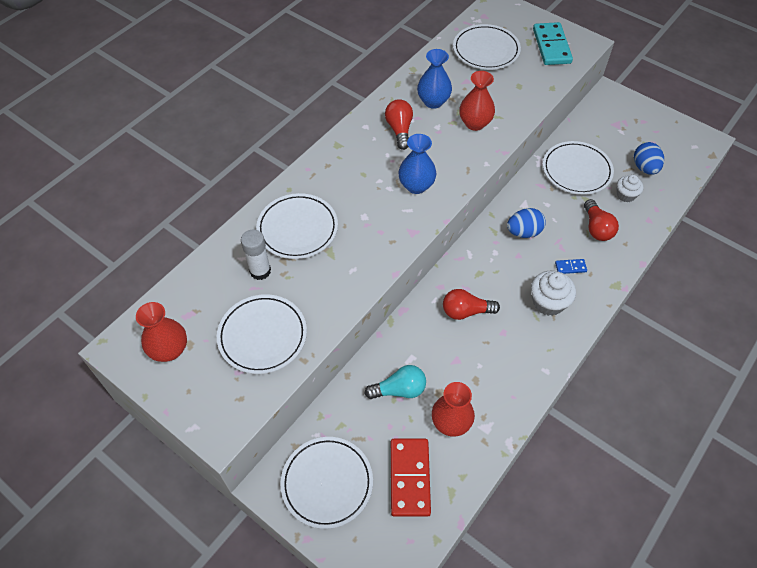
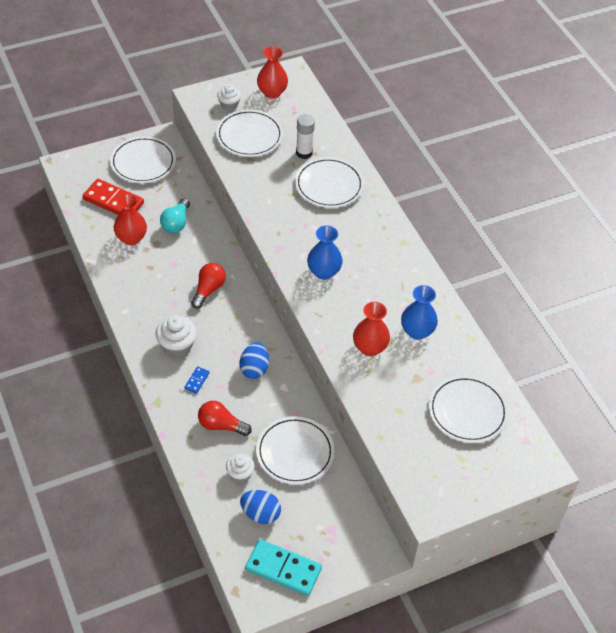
camera: 115 degrees right, 5 degrees down
red light bulb [385,99,413,150] -> none
turquoise domino [533,22,573,65] -> turquoise domino moved to [245,539,322,596]
none -> white cupcake [217,84,241,110]

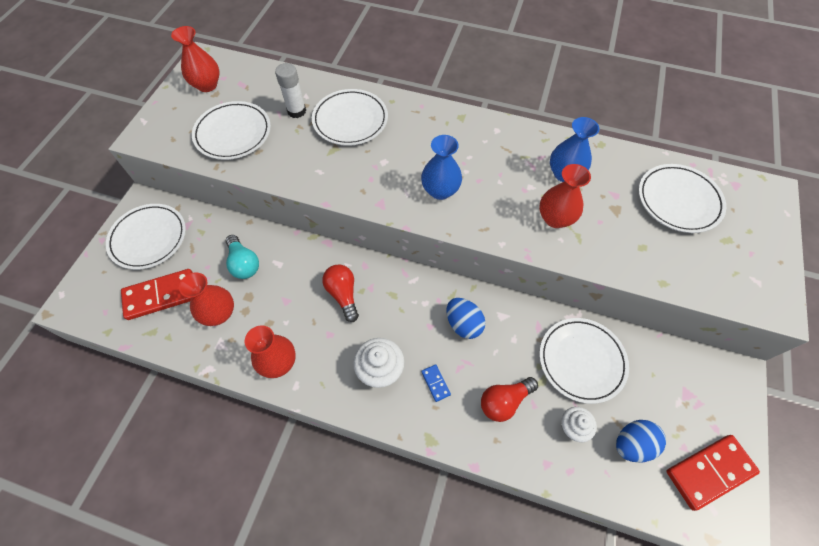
camera: 45 degrees left, 10 degrees up
white cupcake [217,84,241,110] -> none
turquoise domino [245,539,322,596] -> red domino [666,435,760,511]
none -> red vase [245,325,296,378]

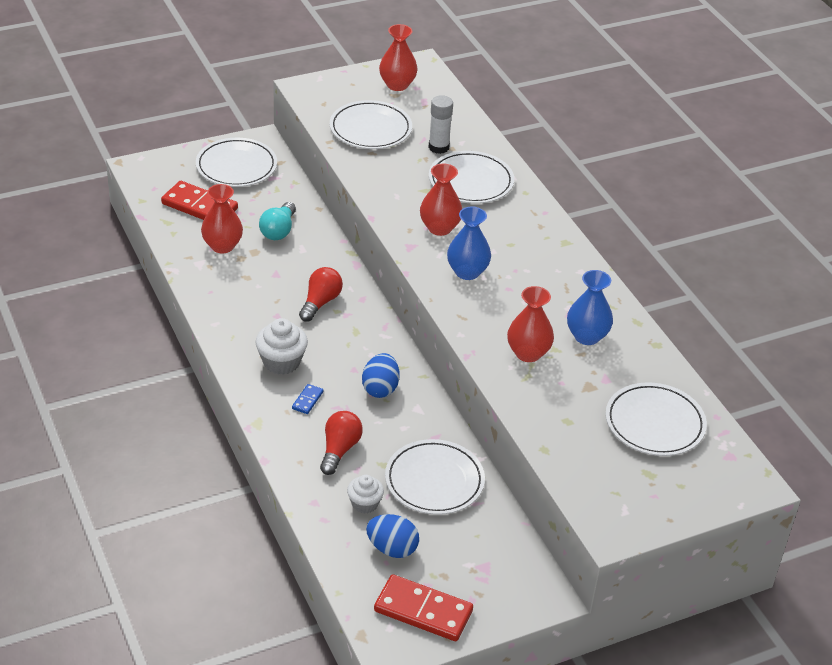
camera: 45 degrees right, 20 degrees down
red vase [245,325,296,378] -> red vase moved to [420,164,462,236]
red light bulb [481,377,538,422] -> red light bulb turned 90 degrees clockwise [320,411,363,475]

